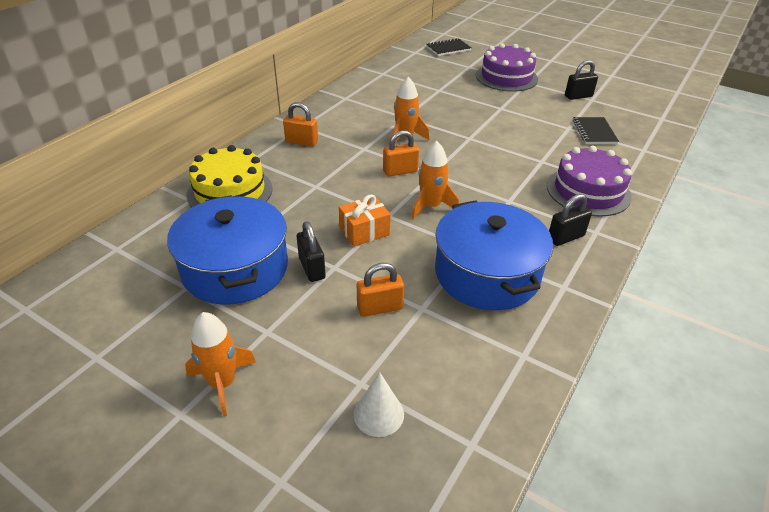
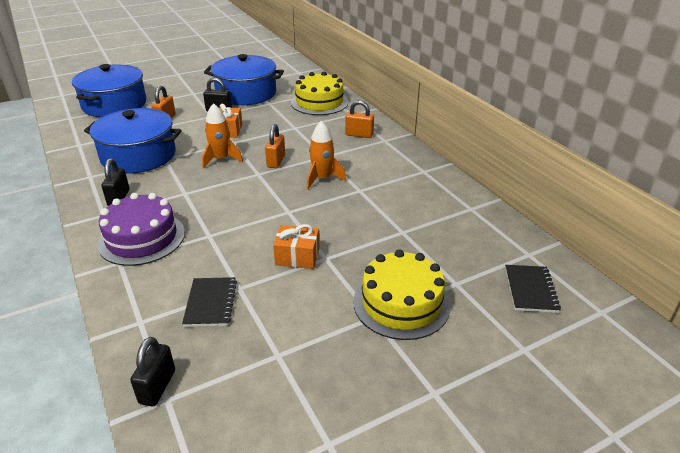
camera: 120 degrees right, 5 degrees down
orange rocket [185,312,256,417] -> none
orange padlock [283,102,318,147] -> orange padlock turned 60 degrees clockwise [345,100,374,138]
white cone [354,372,404,437] -> blue pot [72,64,146,117]
purple cake [476,43,538,92] -> yellow cake [353,249,450,340]
black padlock [565,60,598,100] -> black padlock moved to [130,337,175,406]
black notebook [573,117,619,144] -> black notebook turned 60 degrees clockwise [182,277,237,327]
none -> orange gift [273,224,320,269]

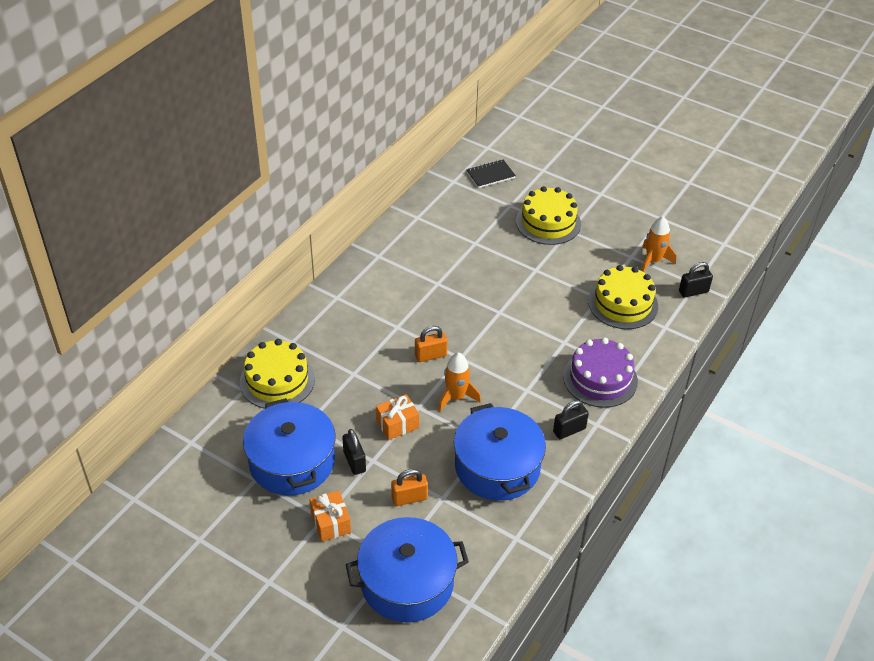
camera: 120 degrees left, 10 degrees up
black notebook [182,277,237,327] -> yellow cake [588,265,658,329]
orange gift [273,224,320,269] -> orange gift moved to [309,490,351,542]
orange rocket [307,121,346,189] -> orange rocket moved to [642,216,676,272]
orange padlock [345,100,374,138] -> none

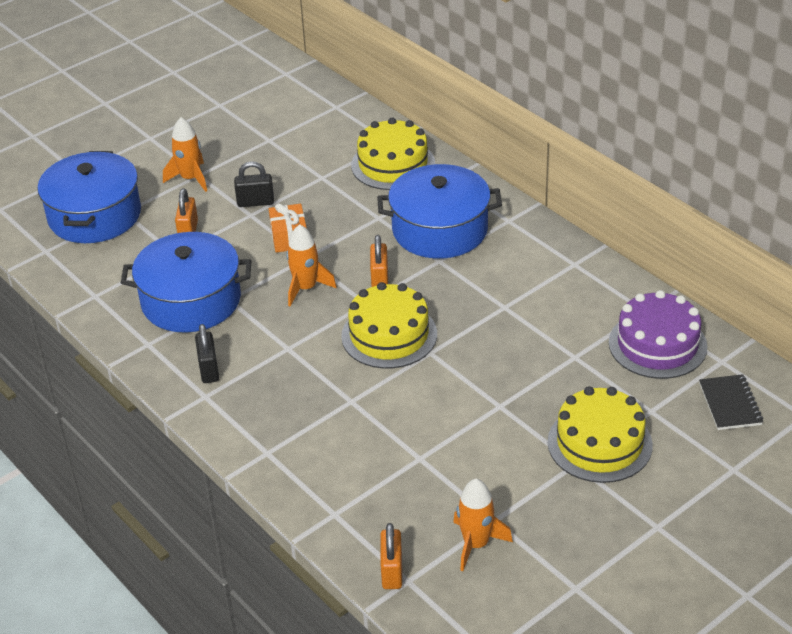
camera: 110 degrees right, 5 degrees down
blue pot [243,398,336,495] -> blue pot moved to [377,164,502,258]
orange gift [309,490,351,542] -> orange rocket [163,117,207,192]
purple cake [563,338,638,408] -> purple cake moved to [609,290,707,379]
yellow cake [588,265,658,329] -> yellow cake moved to [341,282,437,369]
black padlock [679,262,713,298] -> orange padlock [381,523,402,589]

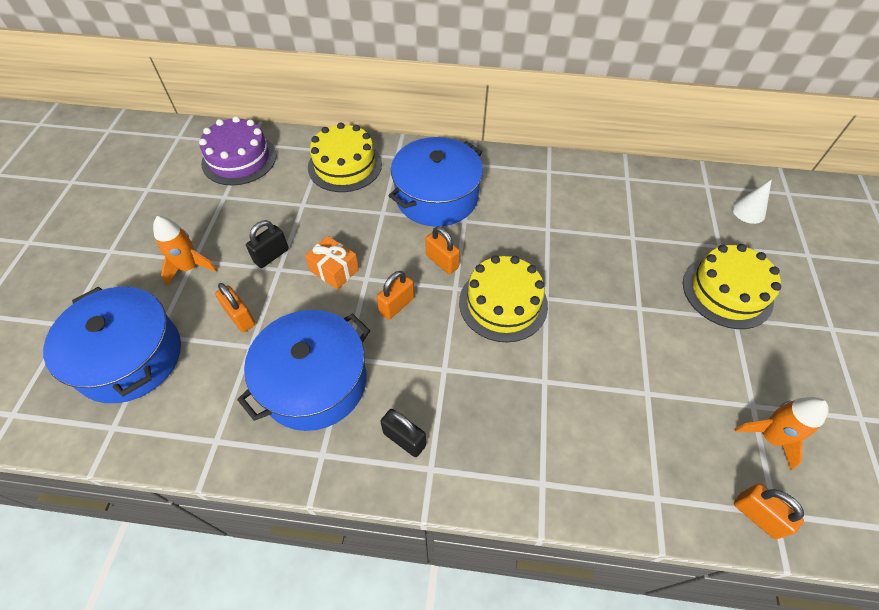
camera: 45 degrees left, 15 degrees up
orange rocket [286,224,337,307] -> orange padlock [377,271,414,320]
purple cake [609,290,707,379] -> purple cake moved to [199,116,277,186]
black notebook [699,374,763,430] -> white cone [732,179,772,224]

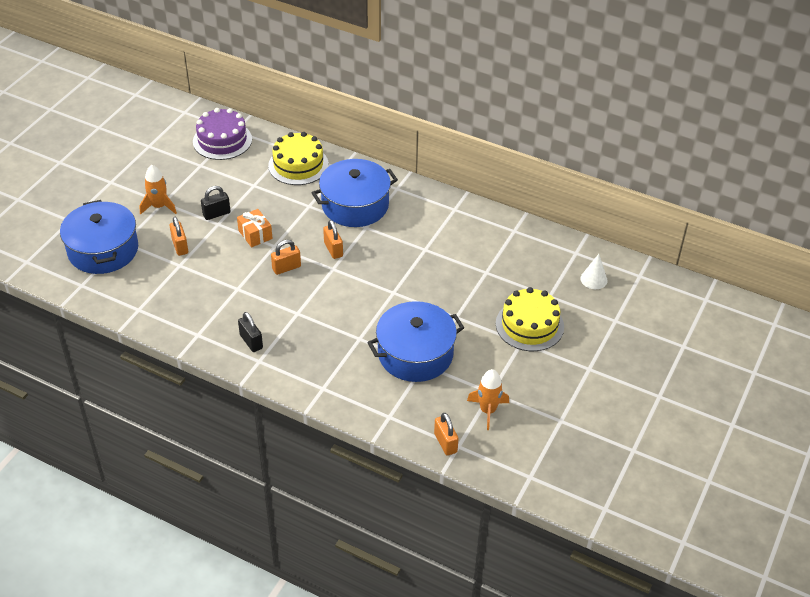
camera: 20 degrees right, 10 degrees down
blue pot [237,310,370,431] -> blue pot moved to [367,301,464,382]
yellow cake [459,255,548,342] -> none

